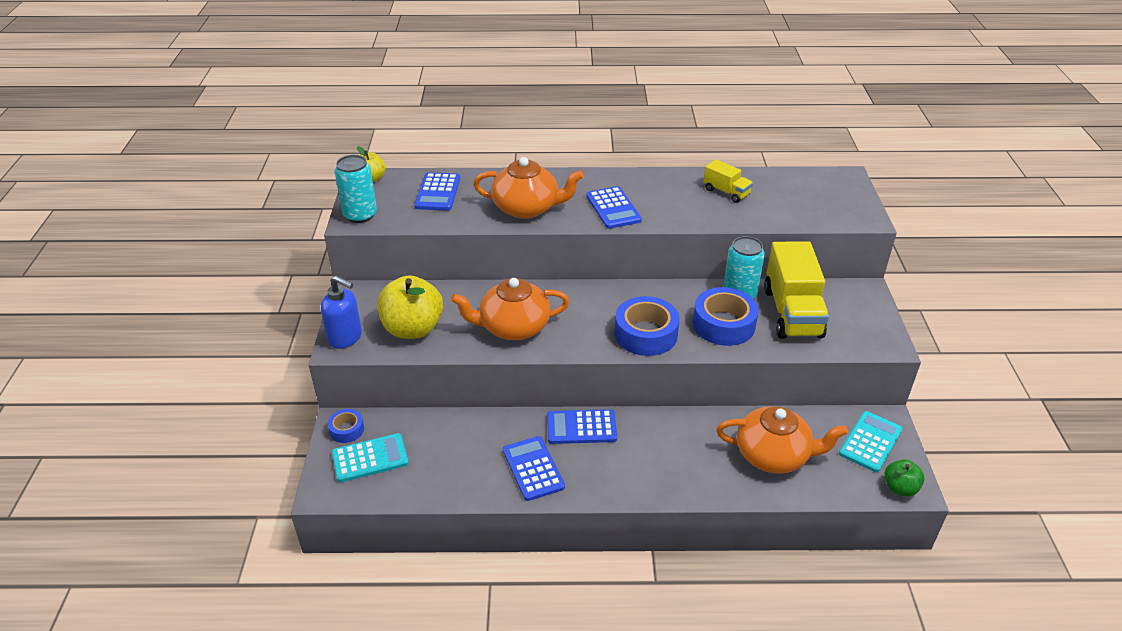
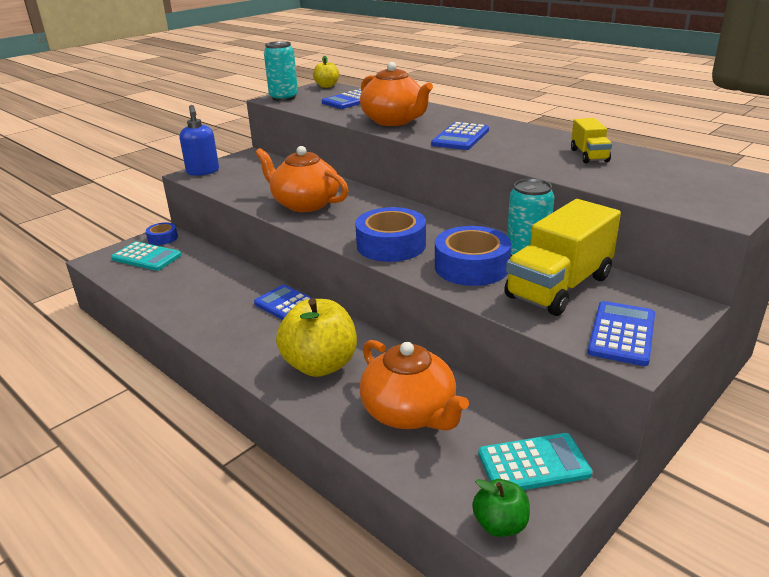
camera: 45 degrees right, 10 degrees down
yellow apple [377,275,443,339] -> yellow apple moved to [276,298,357,377]
blue calculator [503,436,565,501] -> blue calculator moved to [587,301,655,366]

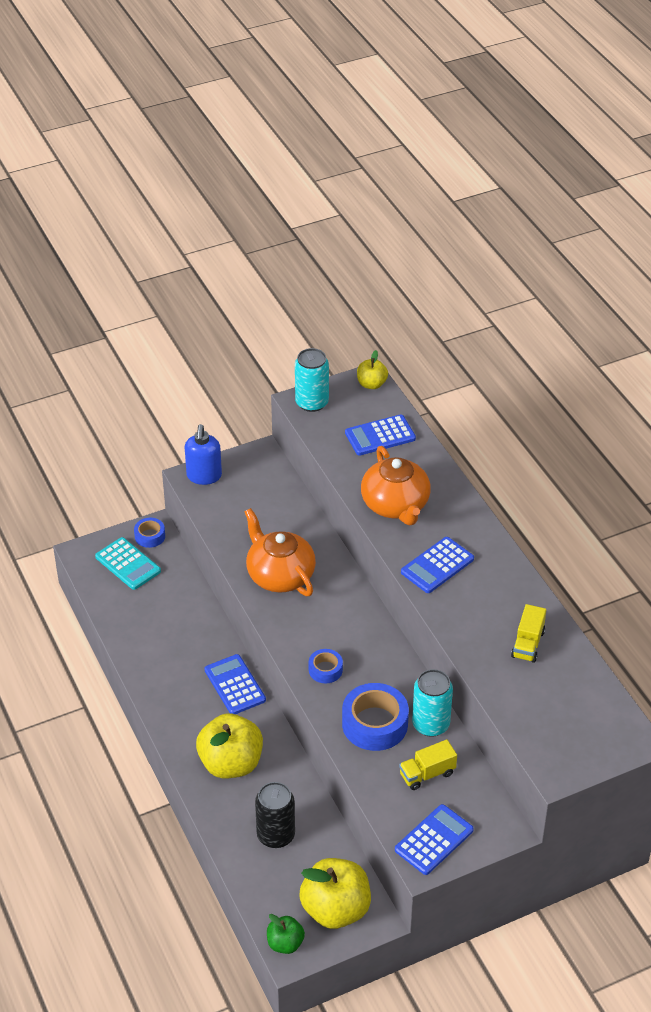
camera: 20 degrees right, 15 degrees up
blue tape [355,207,426,262] -> blue tape [309,649,343,683], size x0.53
orange teapot [360,340,469,431] -> black can [255,782,295,848]
turquoise calculator [478,433,592,490] -> yellow apple [299,858,371,929]
yellow truck [504,199,621,316] -> yellow truck [399,740,457,790], size x0.51

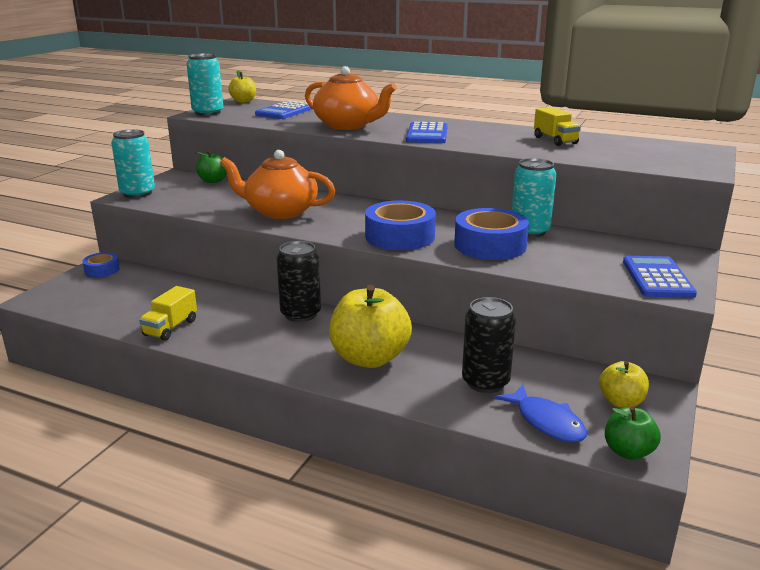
camera: 40 degrees left, 20 degrees down
turquoise calculator [95,537,161,590] -> none
blue soap dispenser [185,424,222,485] -> turquoise can [111,129,155,198]
blue calculator [205,654,266,714] -> black can [276,241,321,322]
yellow apple [299,858,371,929] -> yellow apple [599,361,649,408], size x0.53
blue tape [309,649,343,683] -> blue tape [365,201,436,250], size x1.88
yellow truck [399,740,457,790] -> yellow truck moved to [139,286,197,341]
none -> green apple [196,150,227,183]
none -> blue fish [494,385,587,443]

